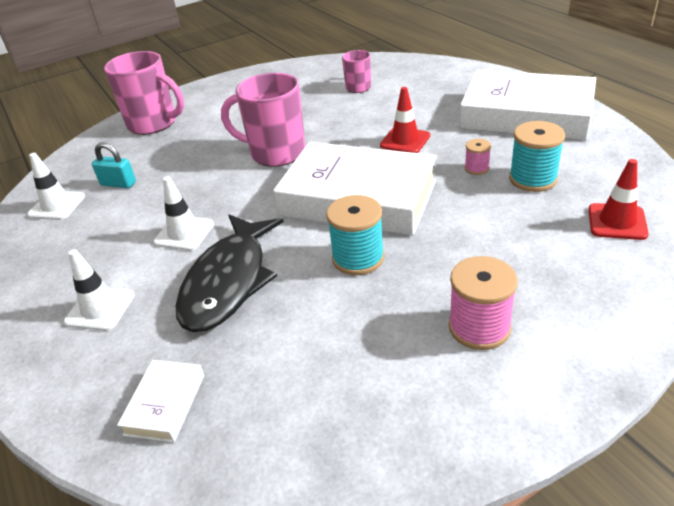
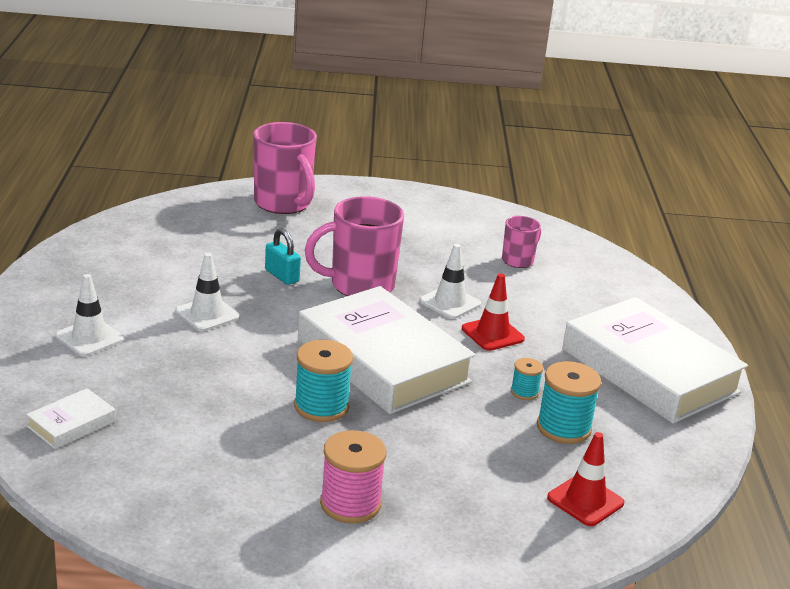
camera: 25 degrees right, 10 degrees down
white traffic cone [27,153,85,220] -> white traffic cone moved to [420,244,481,319]
turquoise padlock [92,142,136,188] -> turquoise padlock moved to [265,228,301,285]
black fish [176,215,284,332] -> none
pink mug [221,73,305,167] -> pink mug turned 60 degrees counterclockwise [305,196,404,296]
pink spool [465,139,491,175] -> turquoise spool [511,358,543,400]

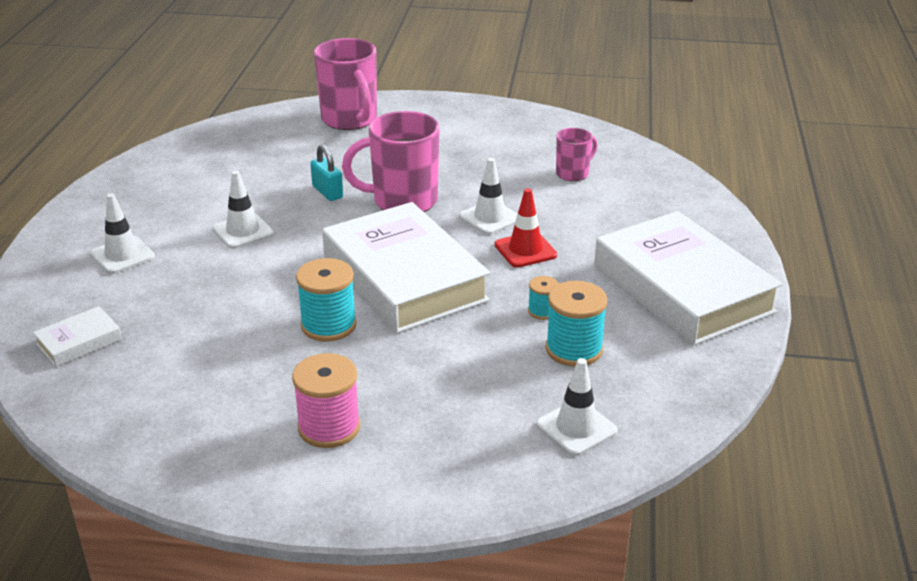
camera: 10 degrees right, 5 degrees up
red traffic cone [547,432,624,526] -> white traffic cone [536,358,618,456]

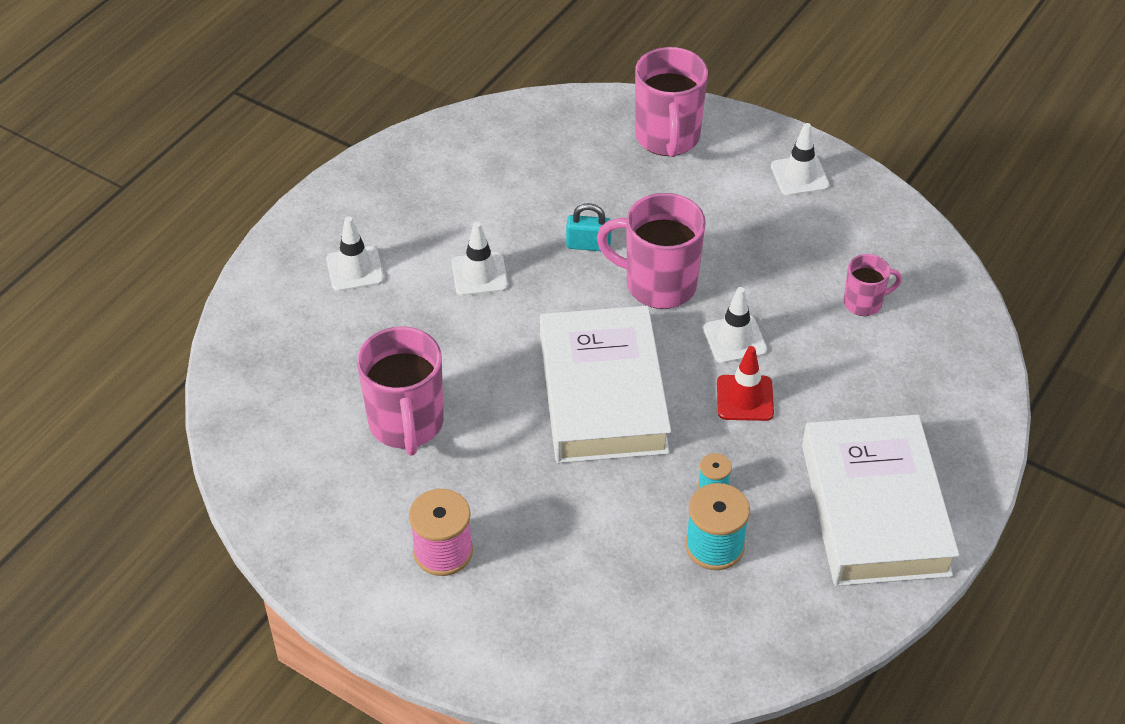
camera: 25 degrees right, 15 degrees up
white book [33,306,122,367] -> none
turquoise spool [296,258,357,342] -> none
turquoise padlock [310,145,343,201] -> turquoise padlock turned 75 degrees counterclockwise [566,203,612,251]
white traffic cone [536,358,618,456] -> white traffic cone moved to [771,123,830,196]
none -> pink mug [357,326,444,456]

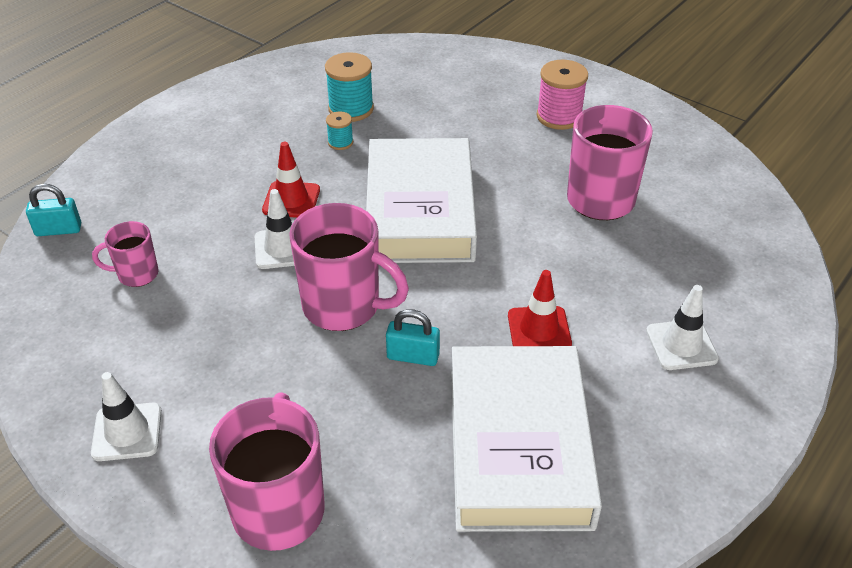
camera: 175 degrees left, 5 degrees down
white traffic cone [452,222,508,296] -> red traffic cone [508,270,572,346]
white book [802,415,959,586] -> white book moved to [451,346,602,532]
none -> turquoise padlock [26,184,81,236]

